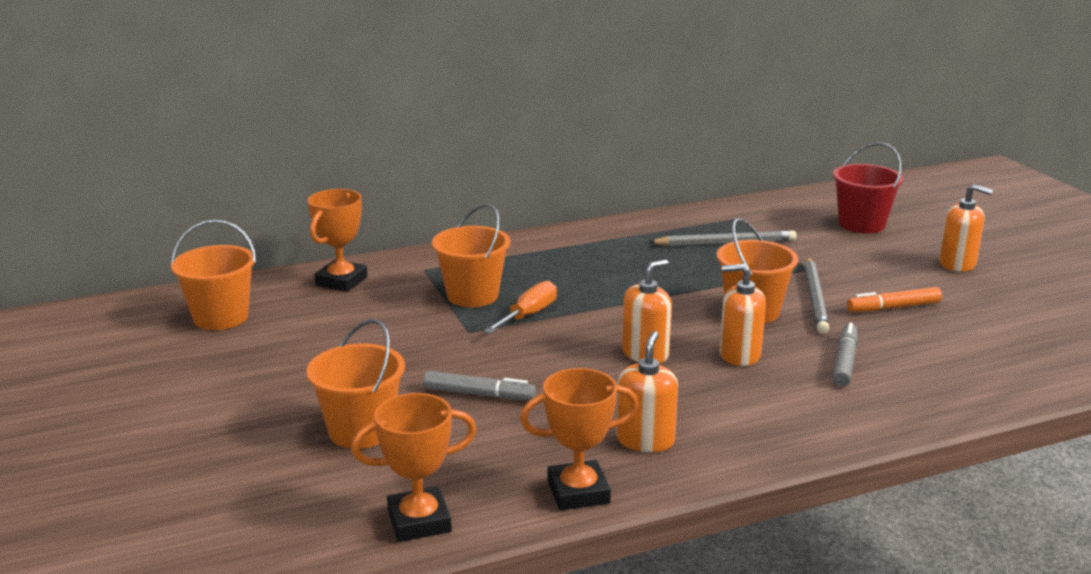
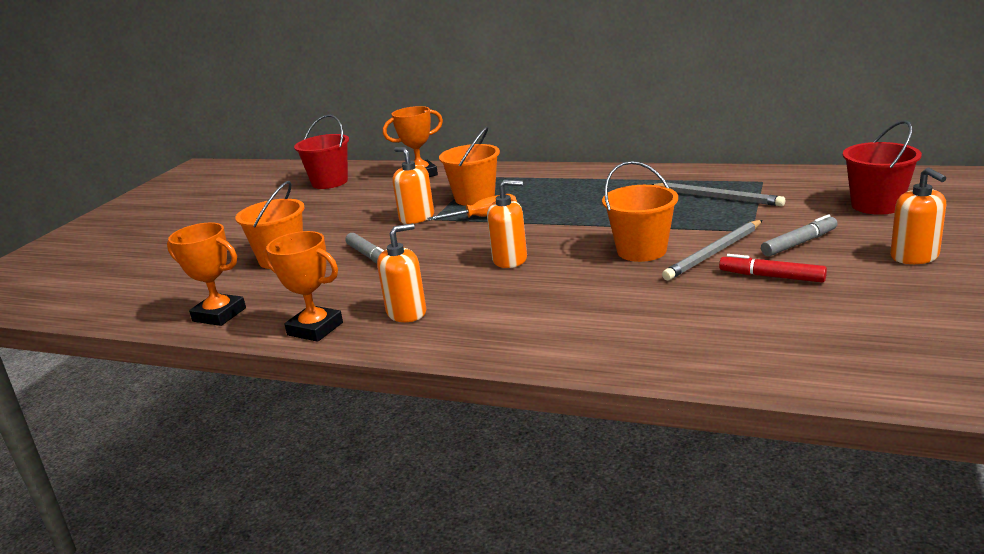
camera: 45 degrees right, 0 degrees up
orange bucket [171,219,256,330] -> red bucket [294,115,349,189]
orange soap dispenser [719,264,766,366] -> orange soap dispenser moved to [392,147,434,224]
grey marker [832,322,858,387] -> grey marker moved to [761,215,837,257]
orange marker [847,287,942,312] -> red marker [719,254,827,283]

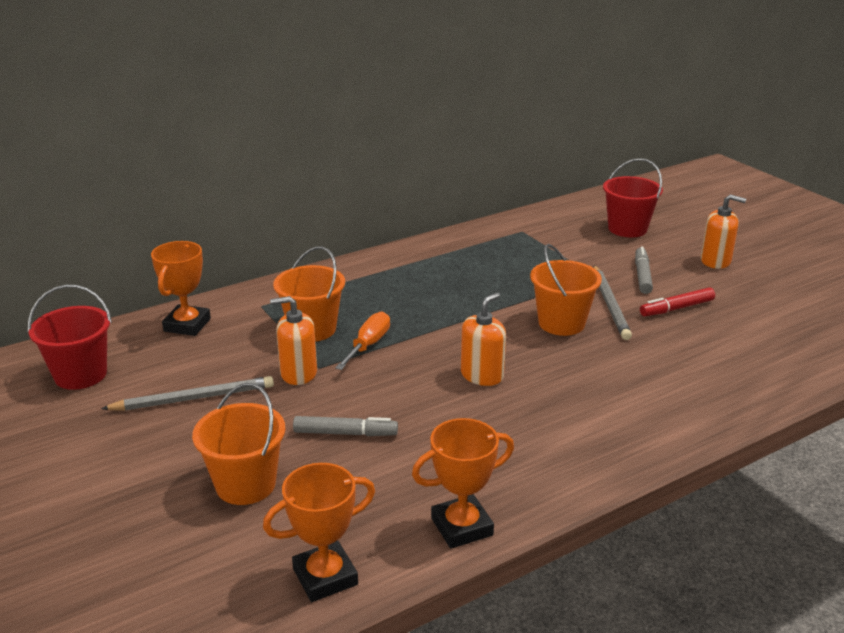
camera: 55 degrees left, 5 degrees up
orange soap dispenser [377,223,426,322] -> none
grey pencil [651,182,785,206] -> grey pencil moved to [101,376,274,411]

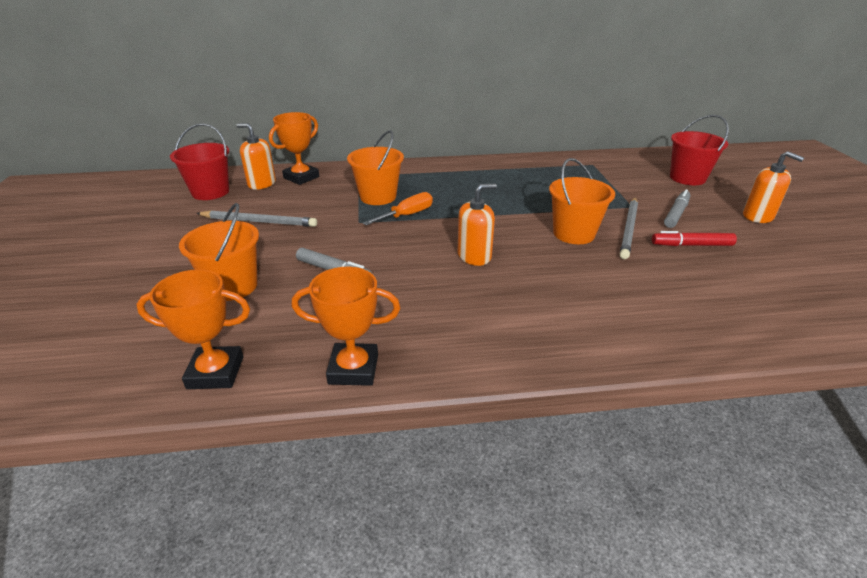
camera: 25 degrees right, 5 degrees up
orange soap dispenser [270,296,317,385] -> orange soap dispenser moved to [236,123,276,190]

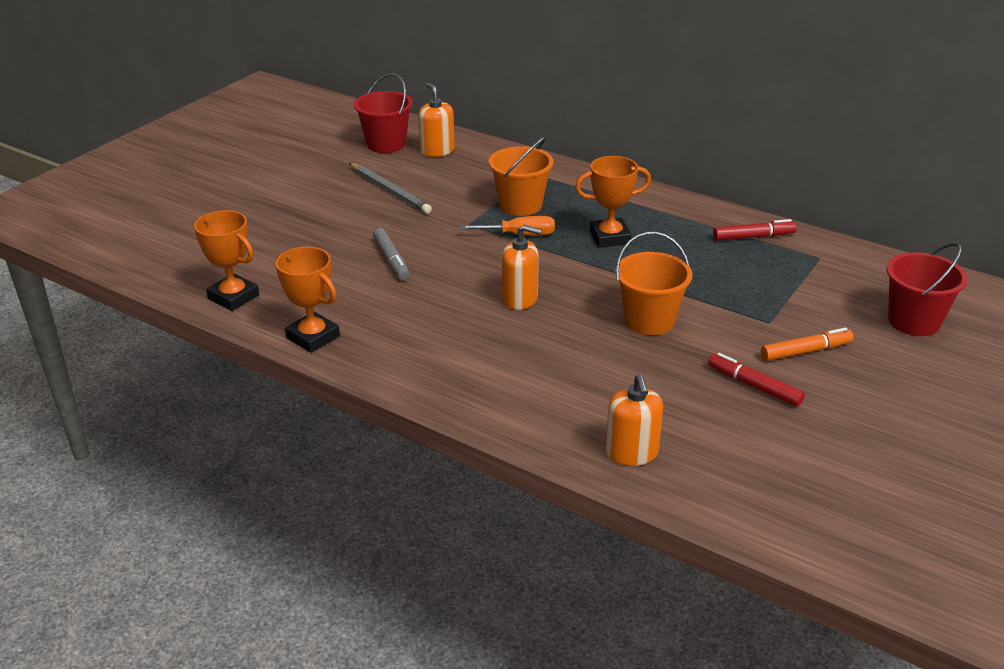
camera: 40 degrees right, 0 degrees up
orange bucket [179,203,259,301] -> none
orange trophy [269,112,319,185] -> orange trophy moved to [575,156,651,248]
grey pencil [620,197,638,259] -> none
grey marker [664,190,690,228] -> orange marker [761,327,854,361]
orange soap dispenser [743,151,804,223] -> orange soap dispenser moved to [606,374,663,466]
none -> red marker [713,219,797,241]

